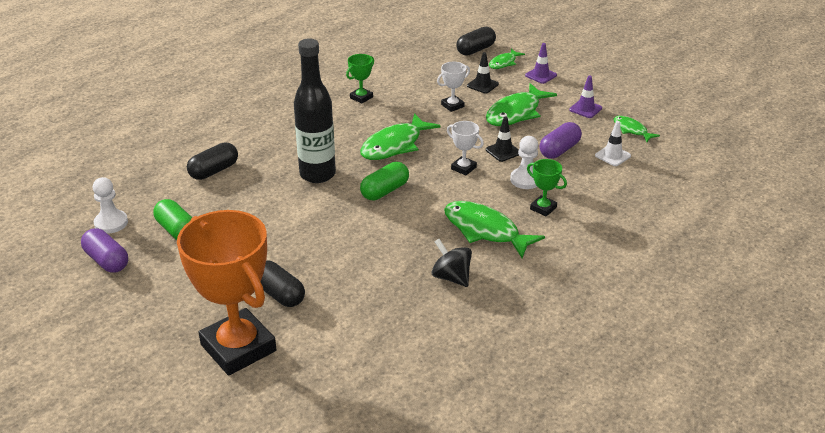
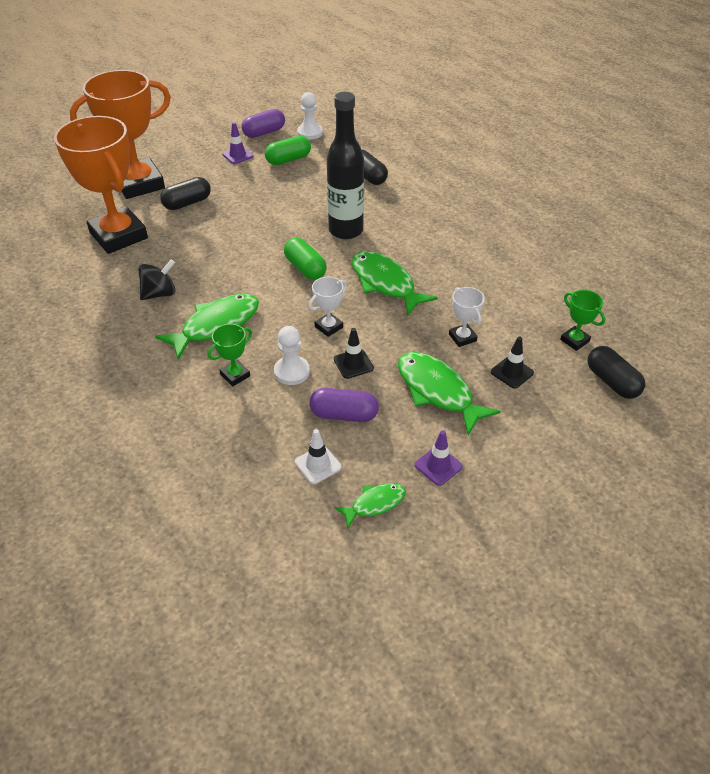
camera: 100 degrees right, 10 degrees up
green trophy [346,54,374,104] -> green trophy moved to [560,290,605,351]
green fish [489,49,525,69] -> none
purple traffic cone [525,43,557,84] -> purple traffic cone moved to [222,122,253,164]
purple capsule [539,122,582,159] -> purple capsule turned 45 degrees counterclockwise [309,388,379,422]
none -> orange trophy [54,116,148,254]

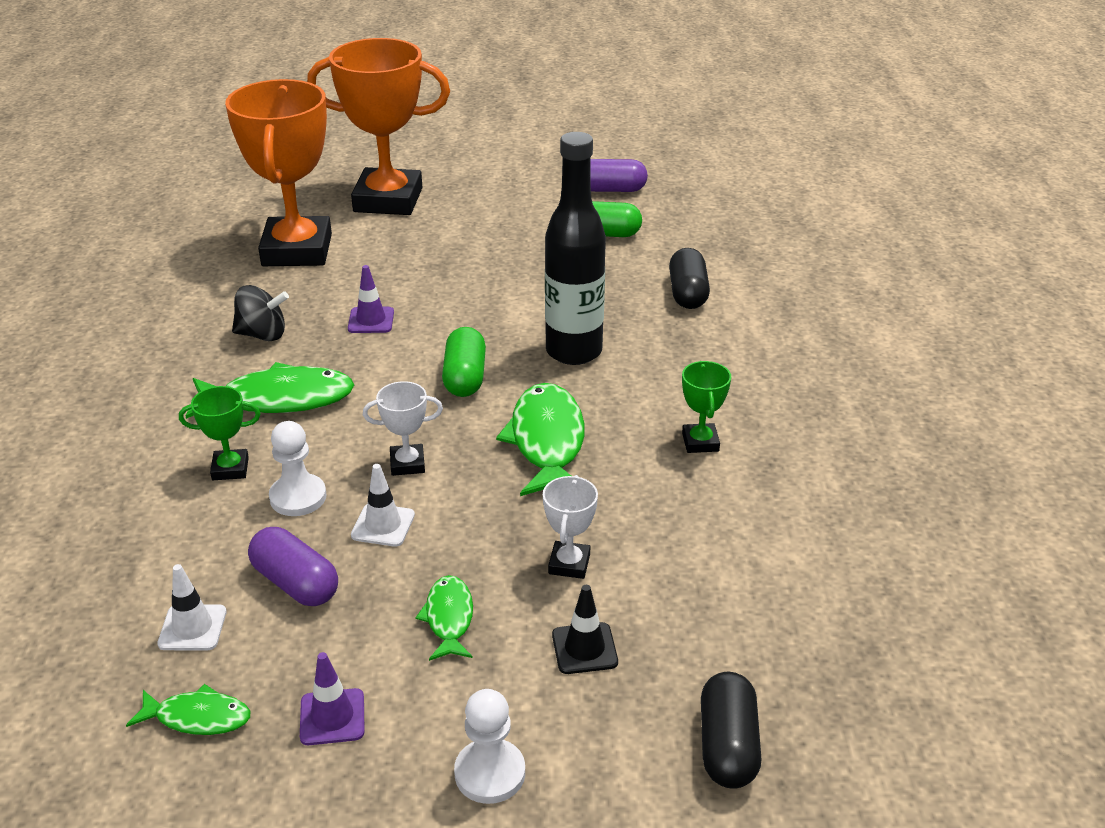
camera: 35 degrees right, 10 degrees down
black capsule [160,177,211,210] -> none
purple traffic cone [222,122,253,164] -> purple traffic cone moved to [348,265,394,333]
white pawn [297,92,323,140] -> white pawn moved to [454,689,525,804]
black traffic cone [334,328,374,379] -> white traffic cone [351,464,415,547]
green fish [398,352,501,435] -> green fish [415,575,473,661], size x0.55
green trophy [560,290,605,351] -> green trophy moved to [682,361,731,453]

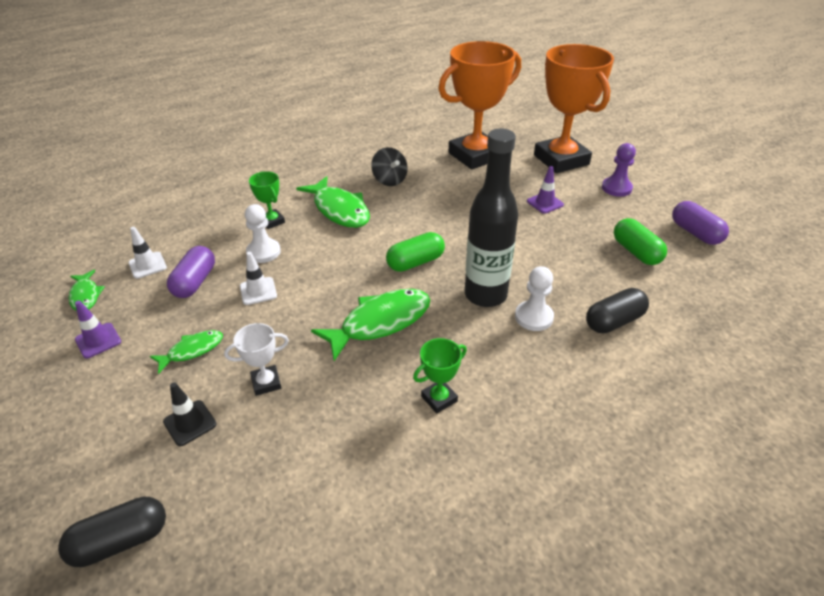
camera: 60 degrees right, 5 degrees up
purple traffic cone [348,265,394,333] -> purple traffic cone moved to [527,166,564,214]
white trophy [363,381,443,476] -> none
white pawn [454,689,525,804] -> white pawn moved to [515,266,554,331]
none -> purple pawn [602,143,636,197]

